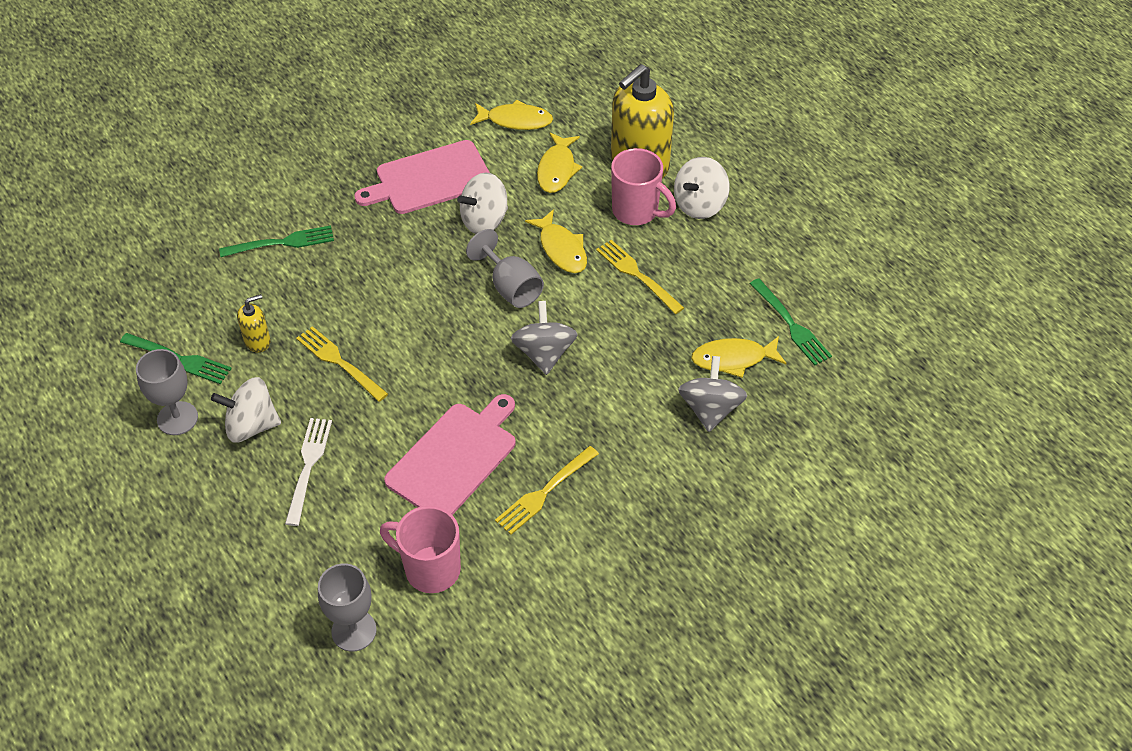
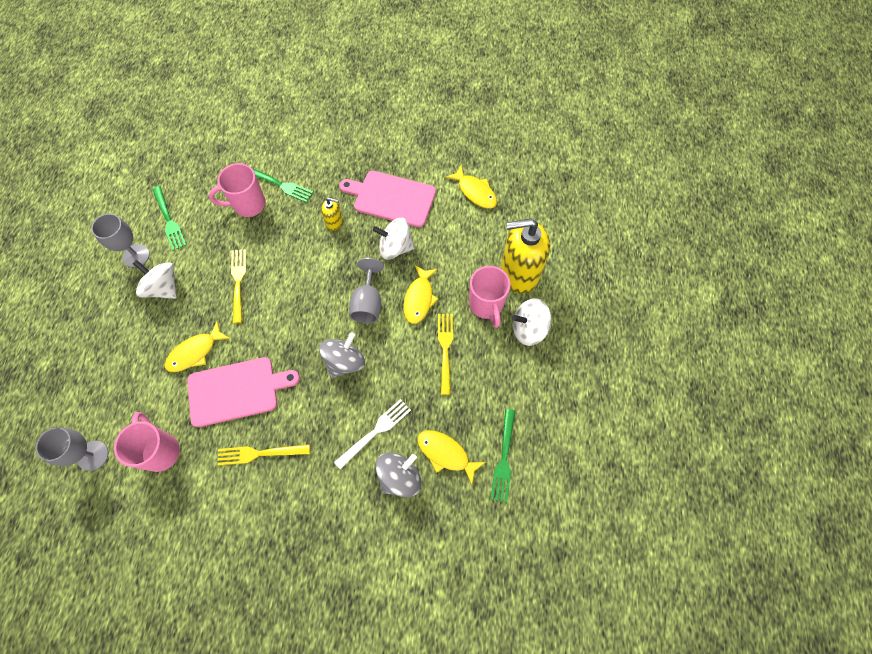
camera: 40 degrees right, 15 degrees up
yellow soap dispenser [237,294,271,352] -> yellow soap dispenser moved to [321,198,343,231]
white fork [285,418,332,526] -> white fork moved to [334,399,411,470]
yellow fish [537,132,582,193] -> yellow fish moved to [164,321,231,372]
none -> pink mug [209,163,266,217]

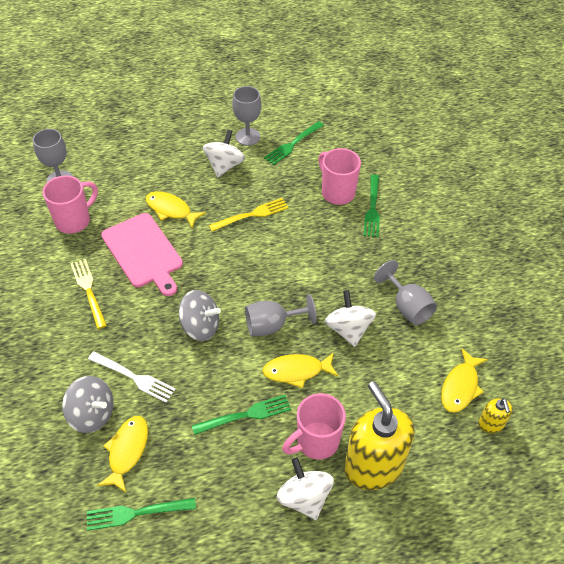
camera: 70 degrees right, 15 degrees down
yellow soap dispenser [321,198,343,231] -> yellow soap dispenser moved to [478,398,513,433]
pink cutting board [339,171,436,227] -> grey goblet [374,260,437,325]
yellow fork [438,314,453,395] -> green fork [192,394,291,435]

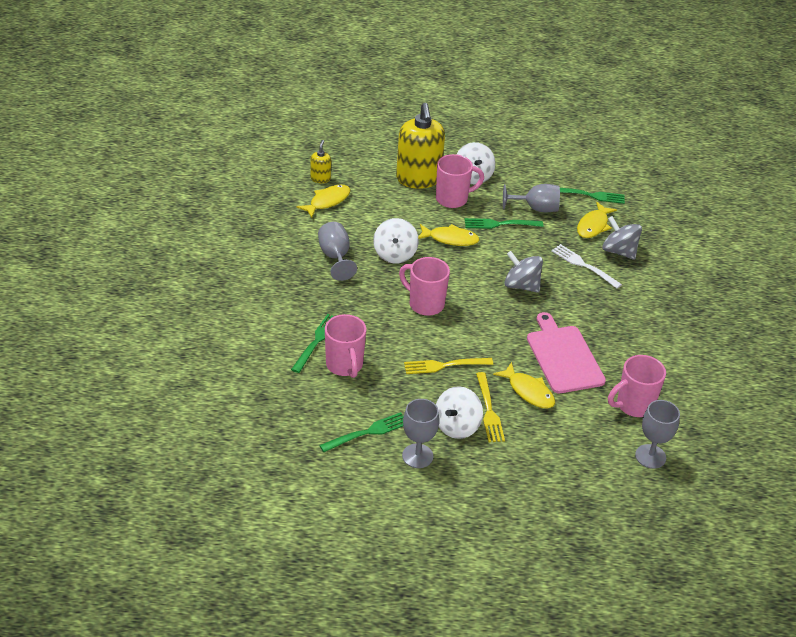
camera: 165 degrees left, 10 degrees down
yellow fork [70,259,107,329] -> yellow fork moved to [476,372,505,442]
grey goblet [245,294,317,336] -> grey goblet moved to [503,184,560,212]
none -> pink mug [399,257,450,316]

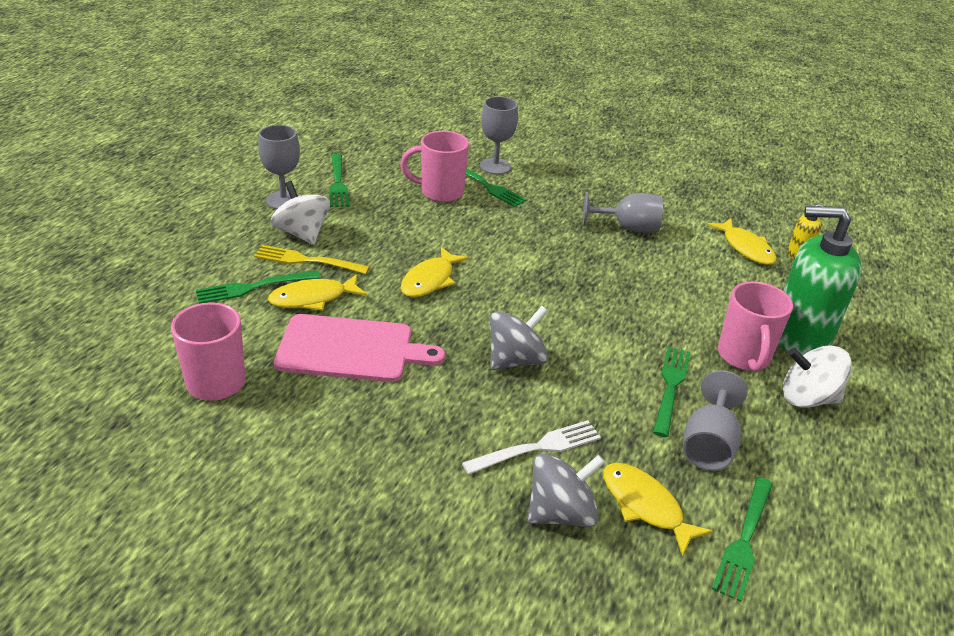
camera: 110 degrees right, 5 degrees down
white spinning top [373,218,419,263] -> none
yellow soap dispenser [396,103,445,189] -> green soap dispenser [778,206,862,355]
pink mug [399,257,450,316] -> none
yellow fork [404,358,493,374] -> none
yellow fish [418,224,480,246] -> yellow fish moved to [401,247,469,297]
grey goblet [635,400,680,469] -> grey goblet moved to [480,96,518,174]
none -> green fork [196,270,321,304]

